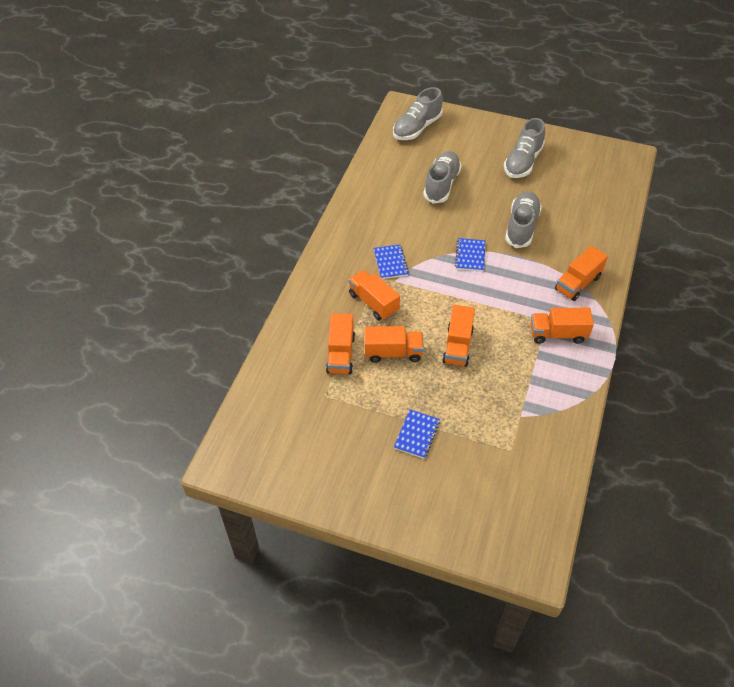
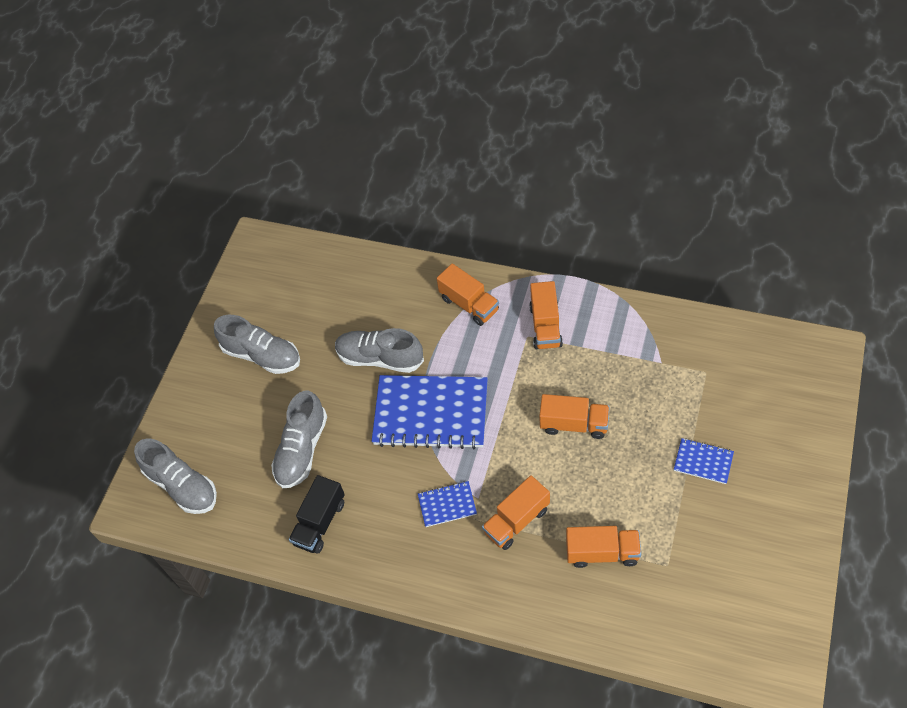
camera: 85 degrees left, 5 degrees up
orange truck [365,326,424,363] -> none
grey shoe [423,151,462,204] -> grey shoe turned 90 degrees counterclockwise [271,391,327,488]
blue notebook [455,238,485,271] -> blue notebook [372,375,488,449], size x2.19
none -> black truck [289,475,345,554]

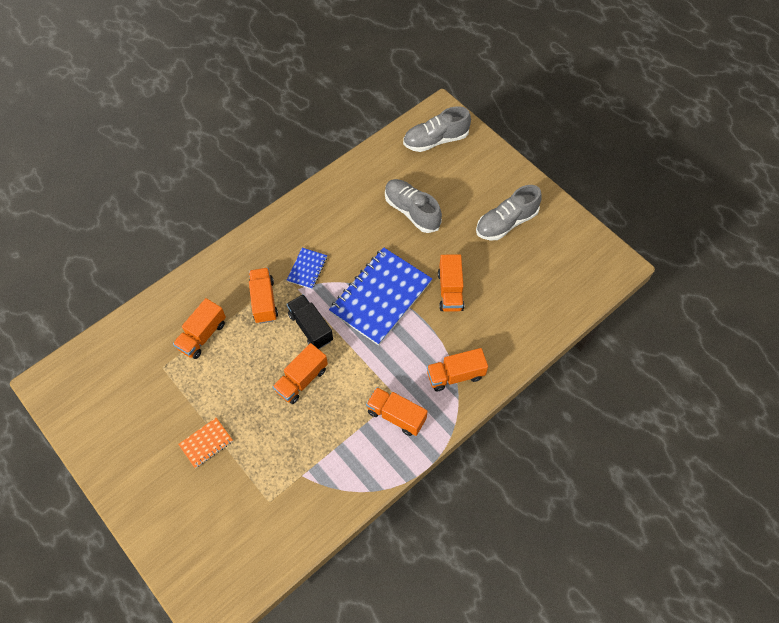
camera: 115 degrees right, 5 degrees up
black truck [289,475,345,554] -> black truck moved to [287,294,333,349]
grey shoe [335,328,424,373] -> orange truck [438,254,464,312]
blue notebook [674,438,734,484] -> orange notebook [178,418,233,468]

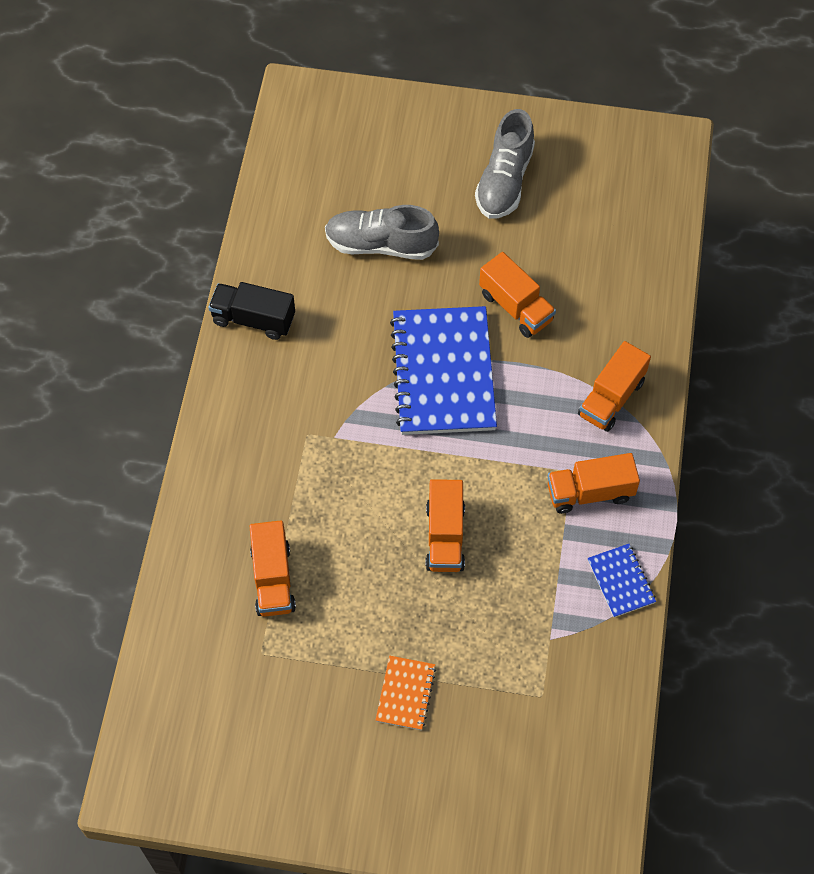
camera: 40 degrees left, 0 degrees up
orange truck [249,268,278,324] -> none
blue notebook [287,248,327,289] -> blue notebook moved to [587,544,656,617]
black truck [287,294,333,349] -> black truck moved to [208,282,295,340]
grey shoe [403,106,471,152] -> none

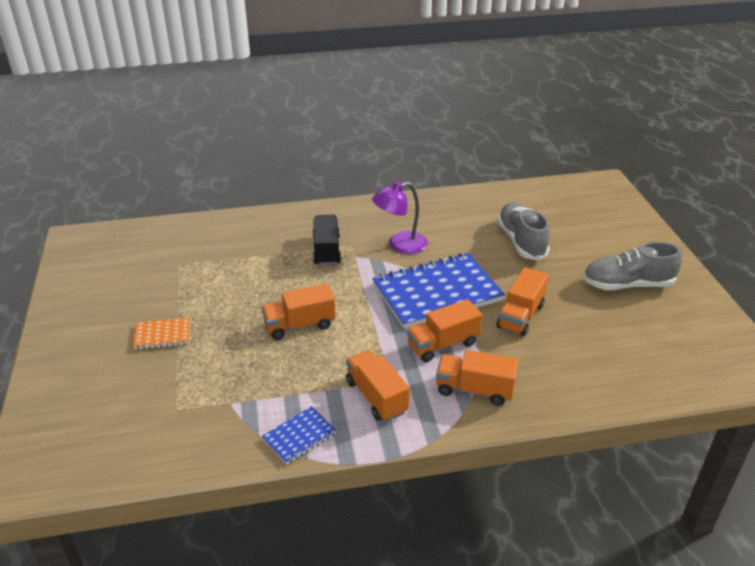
camera: 70 degrees right, 25 degrees down
black truck [208,282,295,340] -> black truck moved to [313,215,341,265]
orange truck [250,520,296,617] -> orange truck moved to [406,299,482,362]
none -> purple lamp [372,182,428,254]

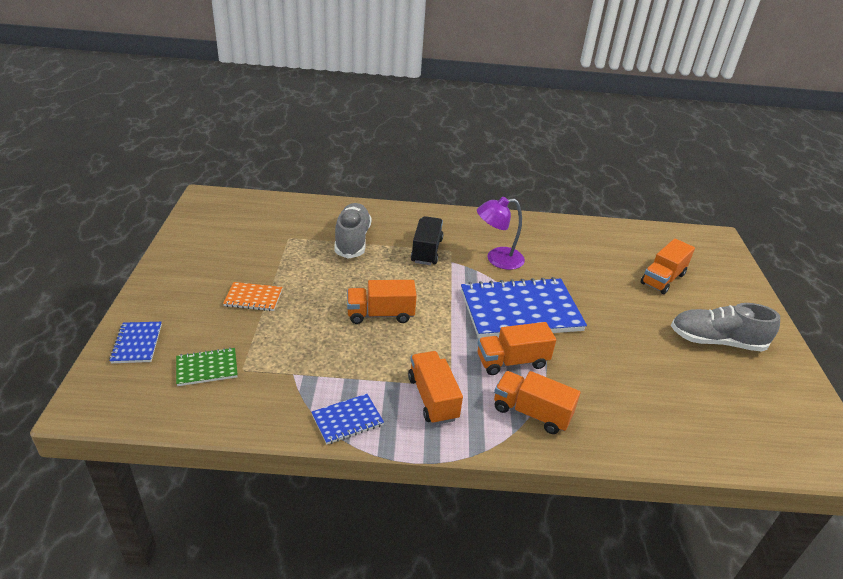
camera: 10 degrees right, 0 degrees up
orange truck [496,267,548,336] -> orange truck moved to [641,239,695,294]
grey shoe [497,202,550,260] -> grey shoe moved to [334,203,372,259]
none -> blue notebook [109,322,162,363]
none -> green notebook [176,347,238,386]

